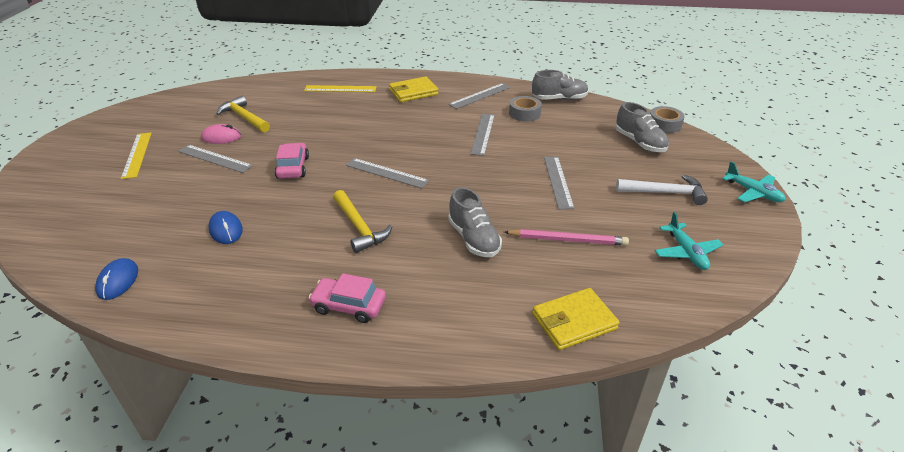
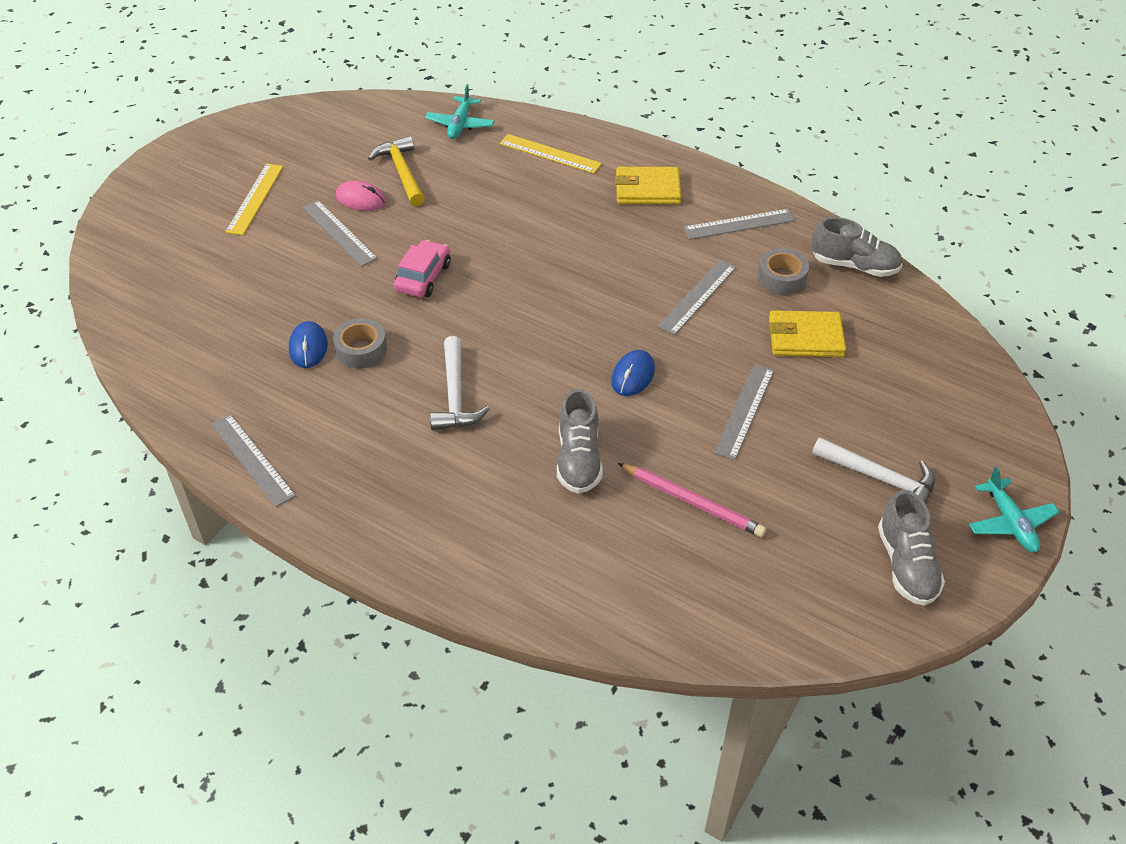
camera: 25 degrees right, 10 degrees up
blue mouse [95,258,138,300] -> blue mouse moved to [611,350,655,396]
pink car [309,273,386,323] -> none
yellow hammer [333,190,393,253] -> white hammer [430,336,490,430]
grey ruler [346,158,429,188] -> grey ruler moved to [211,414,296,507]
yellow wallet [532,288,620,350] -> yellow wallet moved to [769,310,846,357]
grey shoe [616,102,669,152] -> grey shoe moved to [878,490,945,606]
grey tape [650,106,685,133] -> grey tape moved to [333,318,387,368]
turquoise plane [655,212,723,270] -> turquoise plane moved to [425,84,494,139]

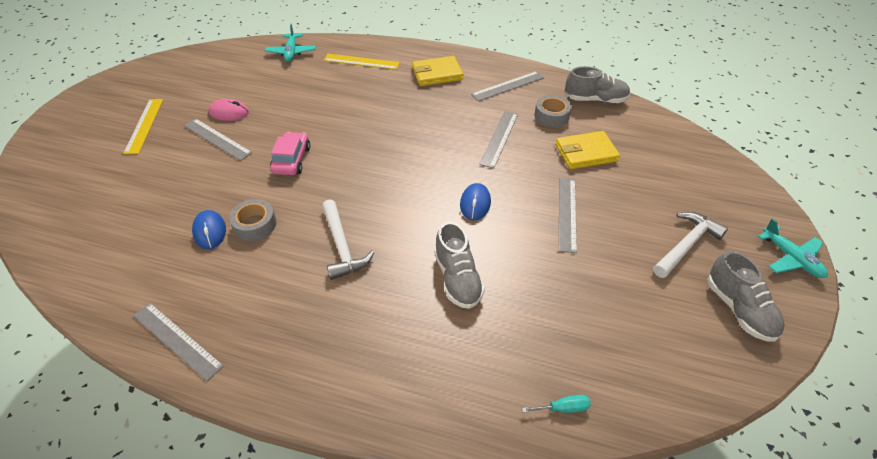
camera: 15 degrees left, 0 degrees up
yellow hammer [368,136,425,206] -> none
pink pencil [618,463,766,537] -> none
white hammer [812,437,935,504] -> white hammer turned 60 degrees counterclockwise [653,212,728,278]
none -> turquoise screwdriver [522,395,591,413]

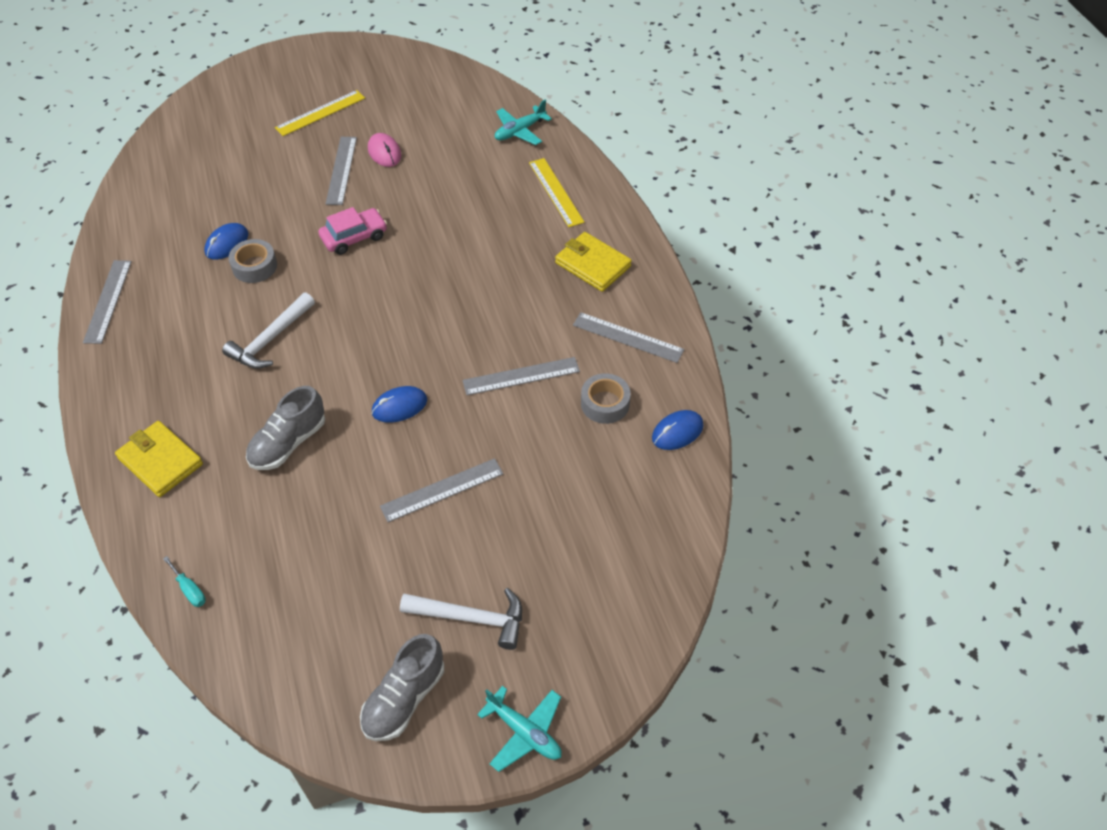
camera: 55 degrees right, 5 degrees up
yellow wallet [555,131,620,169] -> yellow wallet moved to [115,421,203,497]
grey shoe [565,66,630,103] -> blue mouse [652,410,703,450]
turquoise plane [758,218,828,278] -> turquoise plane turned 75 degrees counterclockwise [477,686,562,772]

